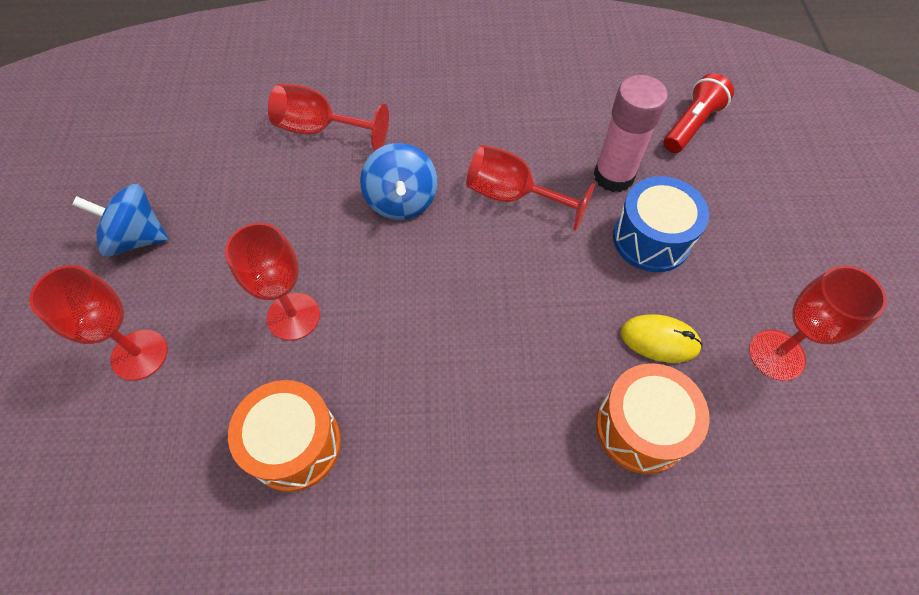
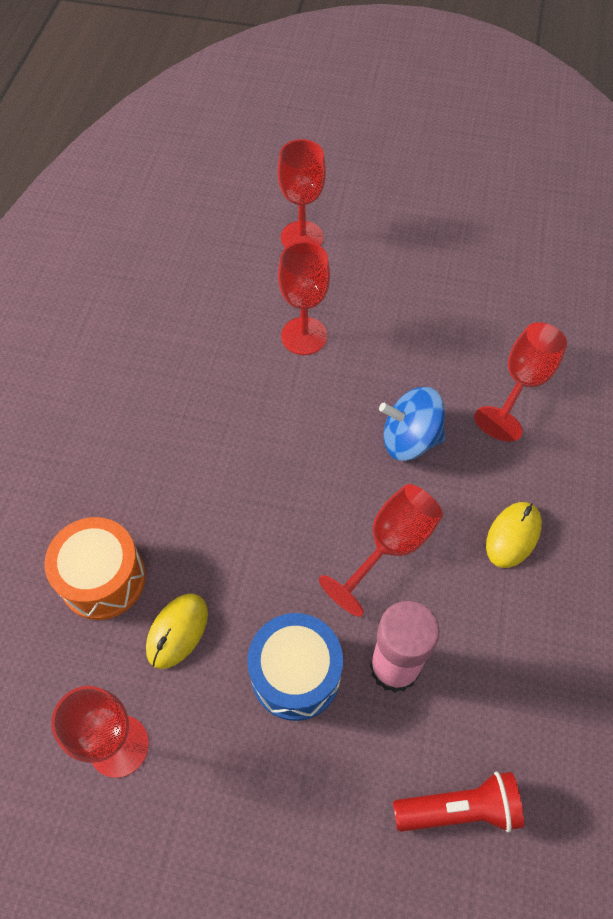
camera: 105 degrees right, 0 degrees up
blue spinning top [72,184,168,257] -> none
orange drum [228,380,341,492] -> none
red flashlight [664,73,734,153] -> red flashlight turned 60 degrees counterclockwise [393,771,524,832]
none -> yellow mouse [486,502,542,568]

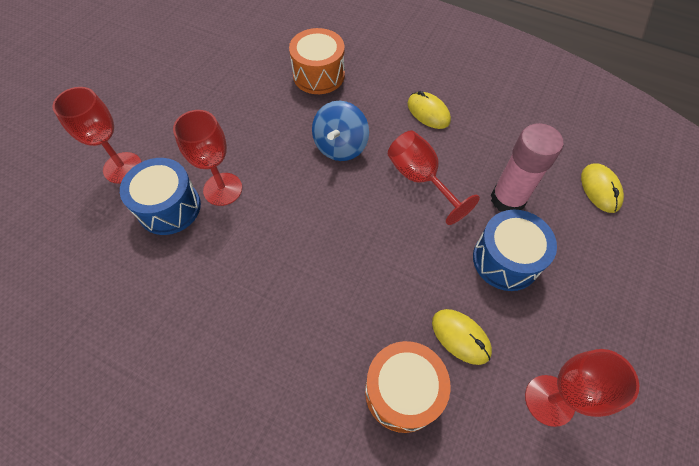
camera: 75 degrees left, 0 degrees up
red flashlight [393,771,524,832] -> yellow mouse [581,163,624,213]
red goblet [474,322,567,442] -> orange drum [289,28,345,94]
none -> blue drum [120,158,201,235]

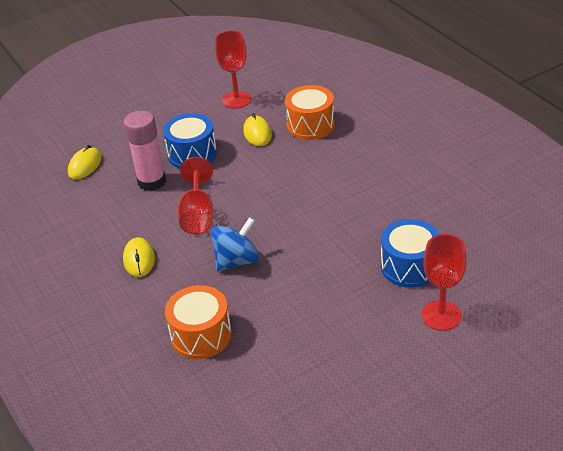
camera: 145 degrees left, 20 degrees down
red goblet [173,110,242,206] -> none

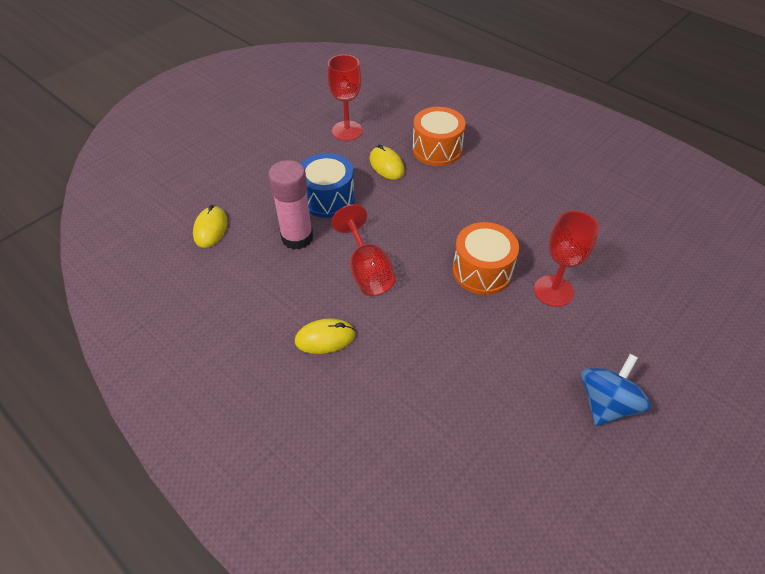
camera: 20 degrees left, 10 degrees up
yellow mouse [123,237,155,277] -> yellow mouse turned 75 degrees counterclockwise [295,319,356,354]
orange drum [165,285,232,359] -> orange drum moved to [452,222,519,295]
blue spinning top [211,217,260,271] -> blue spinning top moved to [581,354,651,426]
blue drum [381,219,440,288] -> none
red goblet [422,234,467,331] -> red goblet moved to [534,211,599,307]

